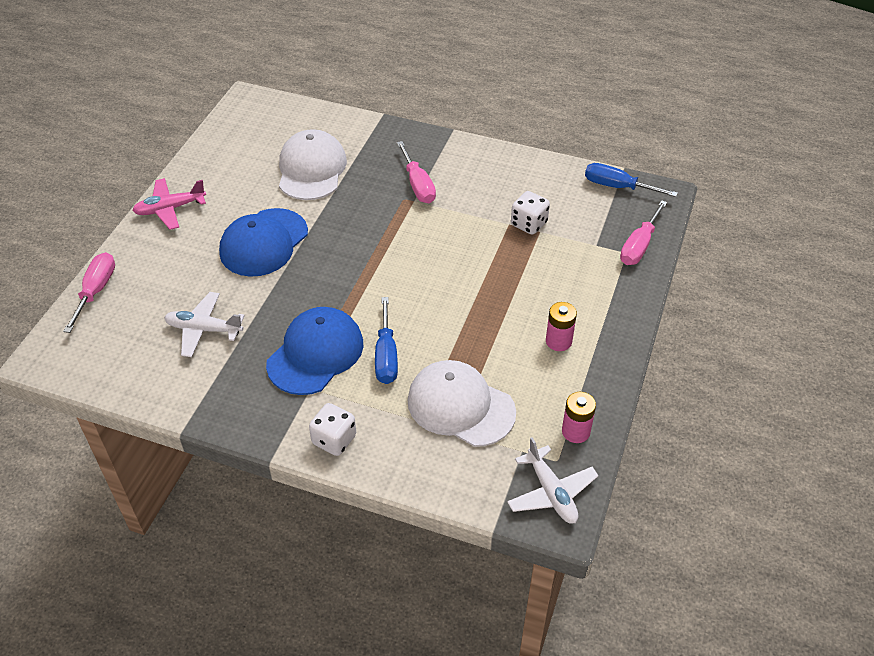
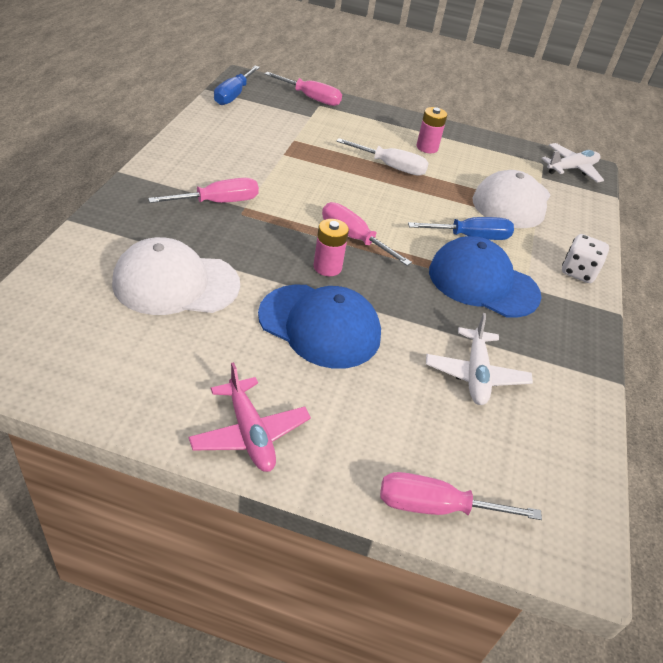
camera: 100 degrees left, 5 degrees down
white dice [511,191,550,235] -> none
pink battery [562,392,596,443] -> pink battery moved to [313,219,349,276]
none -> pink screwdriver [322,202,412,266]
none -> white screwdriver [336,138,429,176]

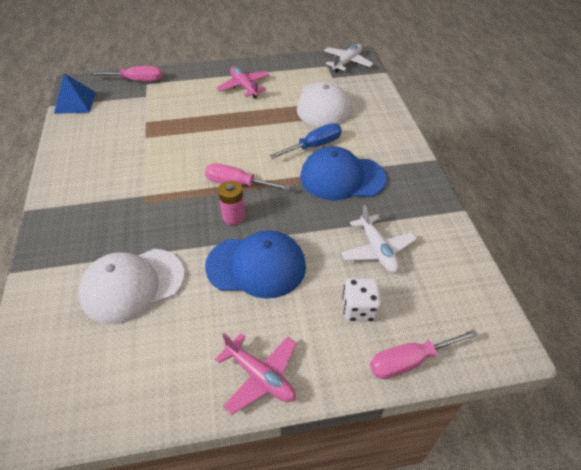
camera: 20 degrees left, 5 degrees up
pink screwdriver [148,178,259,203] -> none
blue screwdriver [214,66,260,105] -> blue pyramid [54,73,96,114]
white screwdriver [336,138,429,176] -> none
pink battery [417,107,447,153] -> pink plane [216,67,270,99]
white dice [562,234,609,283] -> white dice moved to [342,278,381,321]

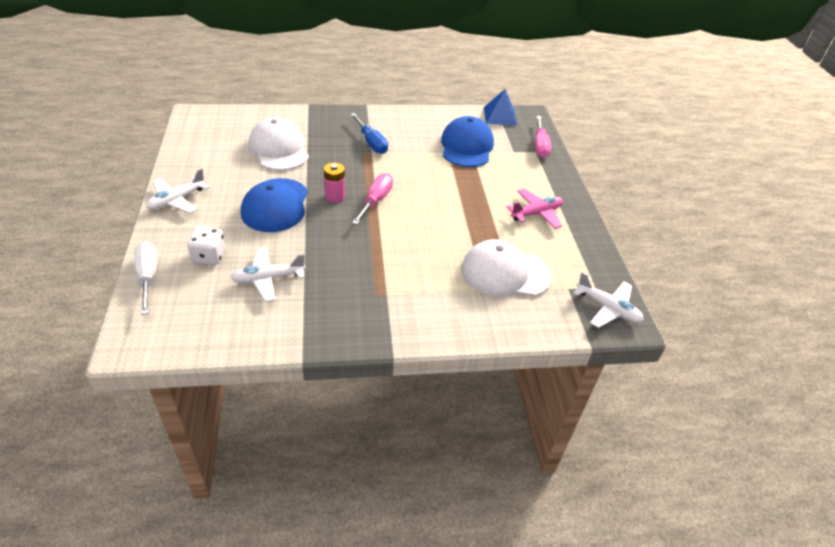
camera: 90 degrees right, 5 degrees down
pink plane [215,333,296,415] -> white plane [146,168,210,214]
blue screwdriver [270,123,342,159] -> blue screwdriver moved to [350,113,388,154]
blue cap [300,146,387,200] -> blue cap moved to [441,116,494,167]
pink screwdriver [370,329,478,379] -> white screwdriver [134,242,157,315]

